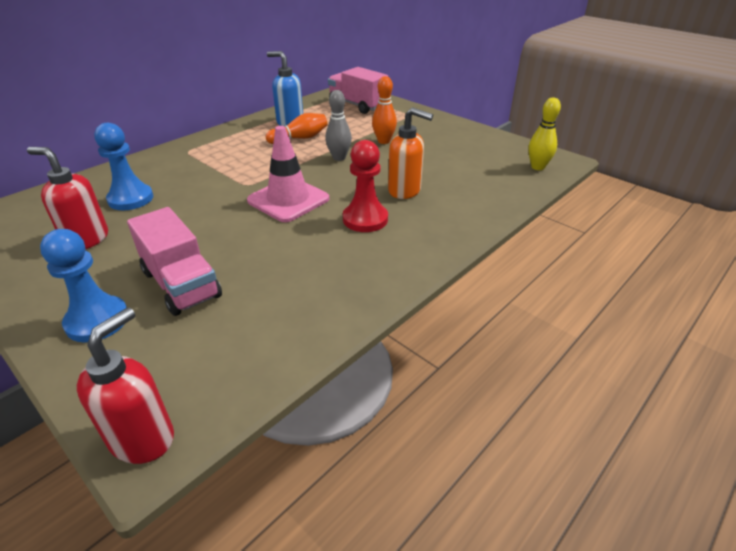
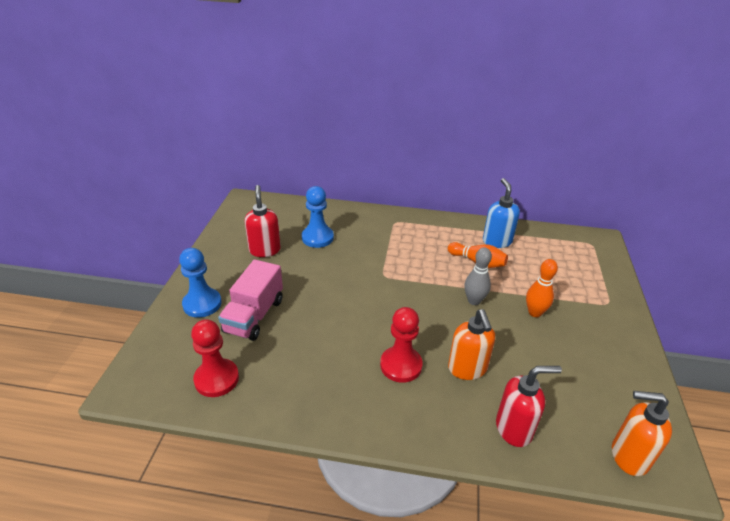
camera: 55 degrees right, 0 degrees up
red soap dispenser [77,307,174,464] -> red soap dispenser moved to [496,366,562,447]
pink traffic cone [247,126,329,222] -> none
pink truck [328,67,388,114] -> none
yellow bowling pin [528,98,561,170] -> orange soap dispenser [612,391,672,476]
none -> red pawn [191,319,239,397]

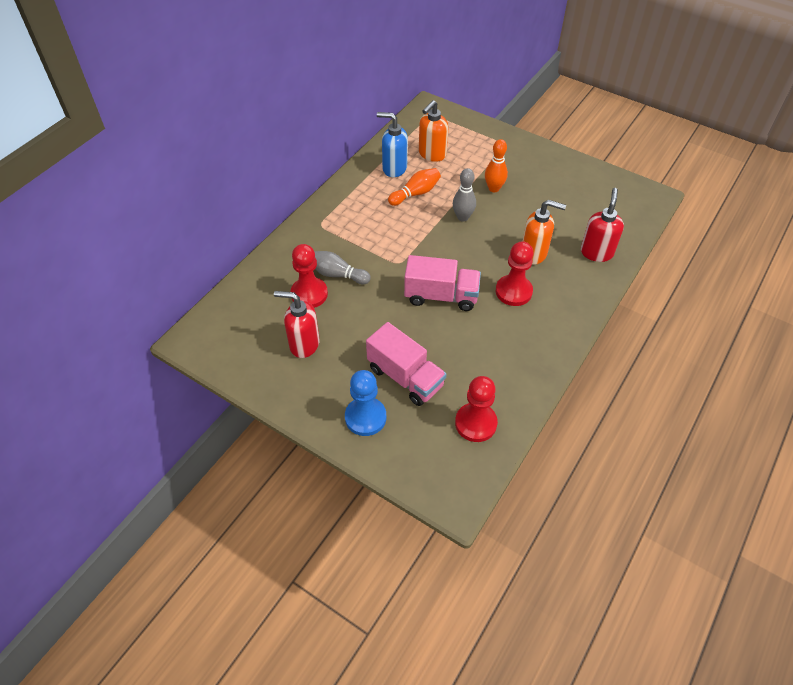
camera: 65 degrees left, 15 degrees up
blue pawn [302,186,334,248] -> red pawn [290,244,328,308]
orange soap dispenser [612,391,672,476] -> orange soap dispenser moved to [419,100,448,162]
none -> grey bowling pin [314,251,371,284]
none -> pink truck [404,255,481,311]

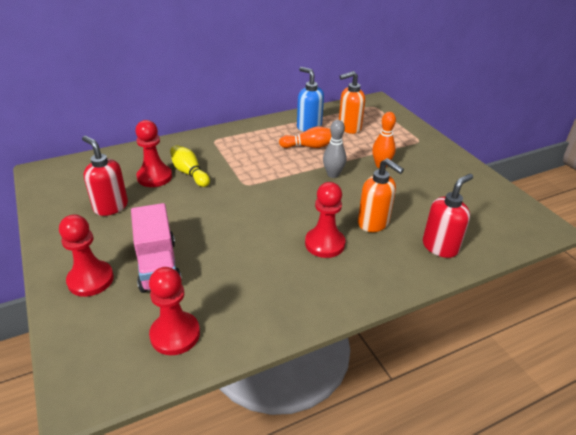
camera: 30 degrees right, 15 degrees down
grey bowling pin [314,251,371,284] -> yellow bowling pin [170,145,210,187]
blue pawn [345,370,386,436] -> red pawn [59,215,114,297]
pink truck [404,255,481,311] -> none

